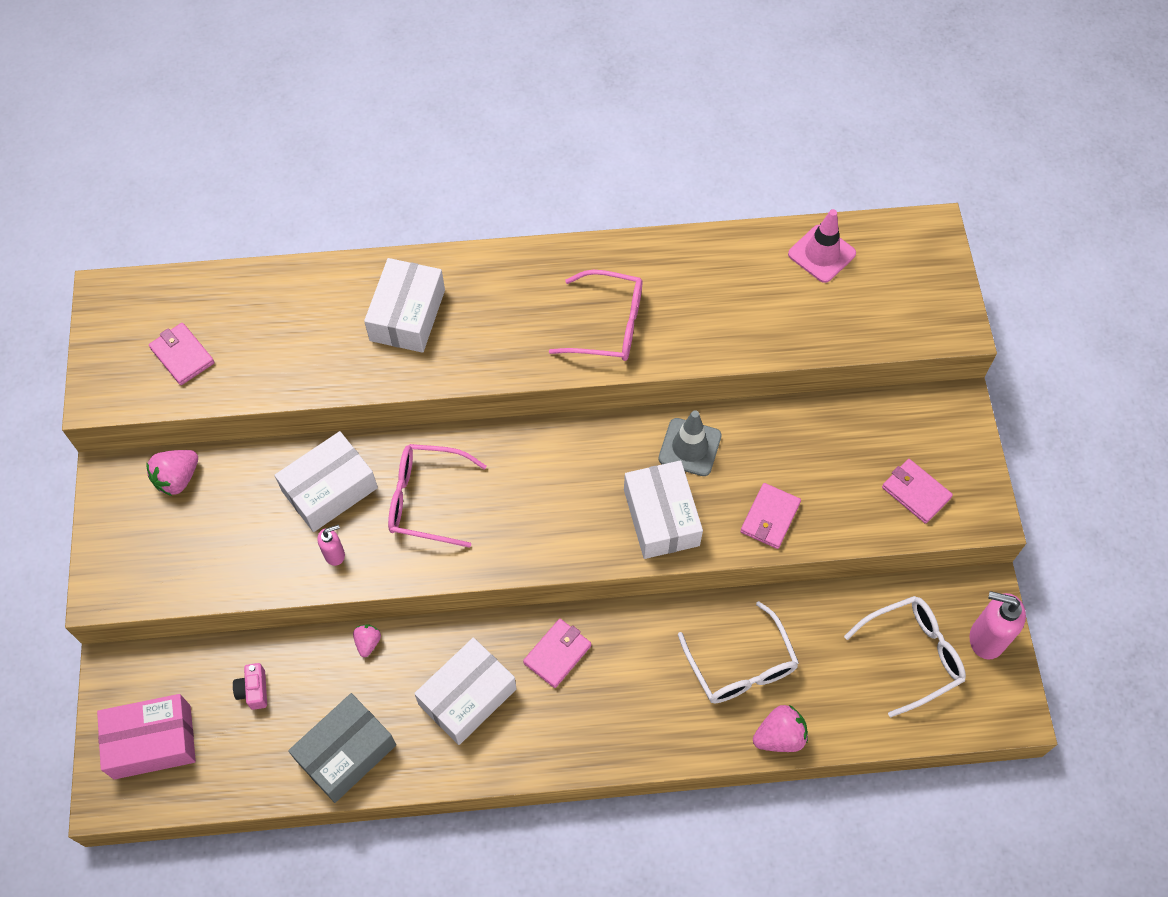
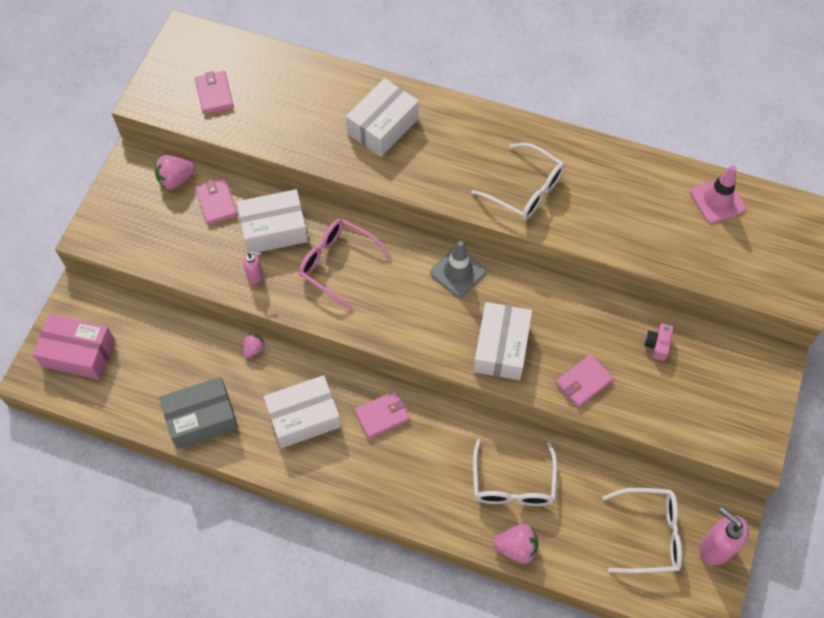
camera: 25 degrees right, 0 degrees up
pink camera [233,663,267,710] -> pink camera moved to [644,323,674,361]
pink glasses [549,270,642,361] -> white glasses [471,143,565,220]
grey traffic cone [658,410,722,476] -> grey traffic cone moved to [430,241,486,297]
pink wallet [882,459,953,524] -> pink wallet moved to [195,179,238,225]

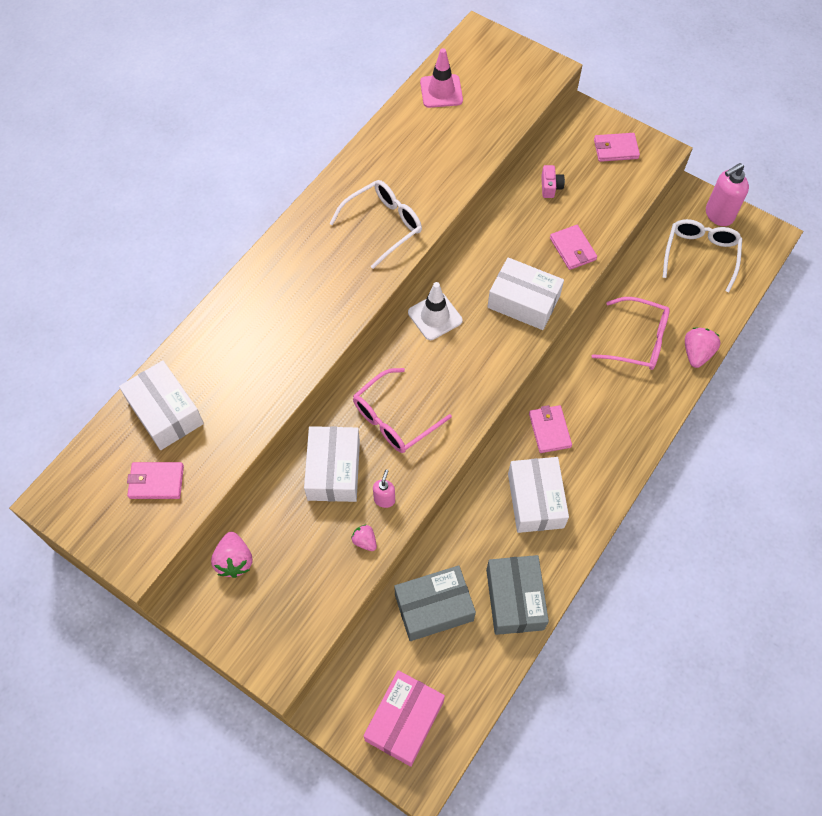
camera: 75 degrees left, 0 degrees up
pink wallet [195,179,238,225] -> pink wallet moved to [594,133,640,162]
pink strawberry [243,334,265,358] -> pink strawberry moved to [351,524,377,551]
white box [346,78,419,157] -> white box moved to [119,360,204,450]
grey traffic cone [430,241,486,297] -> white traffic cone [408,282,463,340]
white glasses [473,439,557,506] -> pink glasses [592,297,670,370]
pink camera [644,323,674,361] -> pink camera turned 120 degrees counterclockwise [541,165,565,198]
none -> grey box [394,565,476,641]

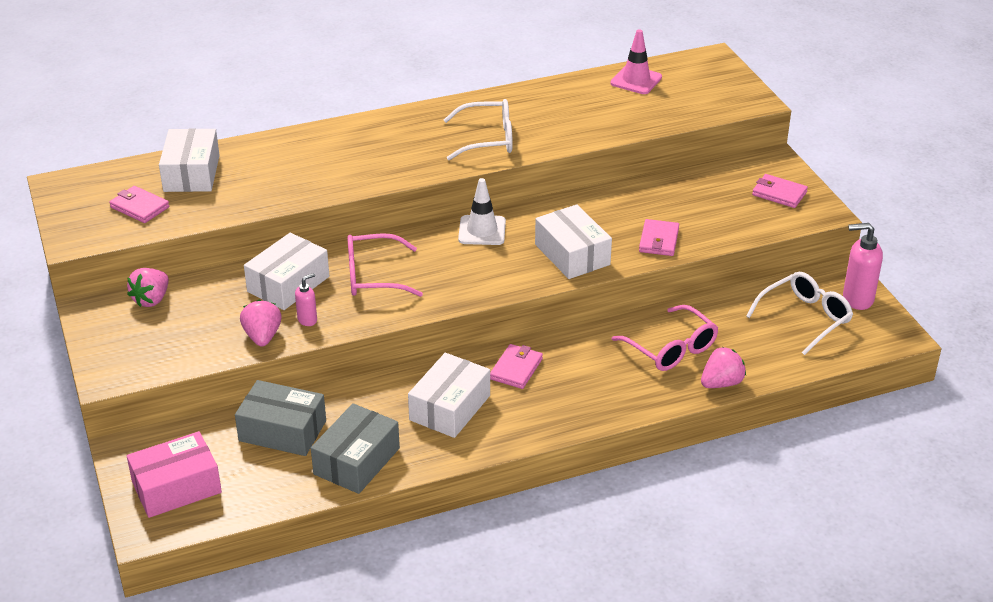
camera: 35 degrees right, 25 degrees down
pink strawberry [351,524,377,551] -> pink strawberry [240,300,282,347], size x1.66
pink camera [541,165,565,198] -> none

